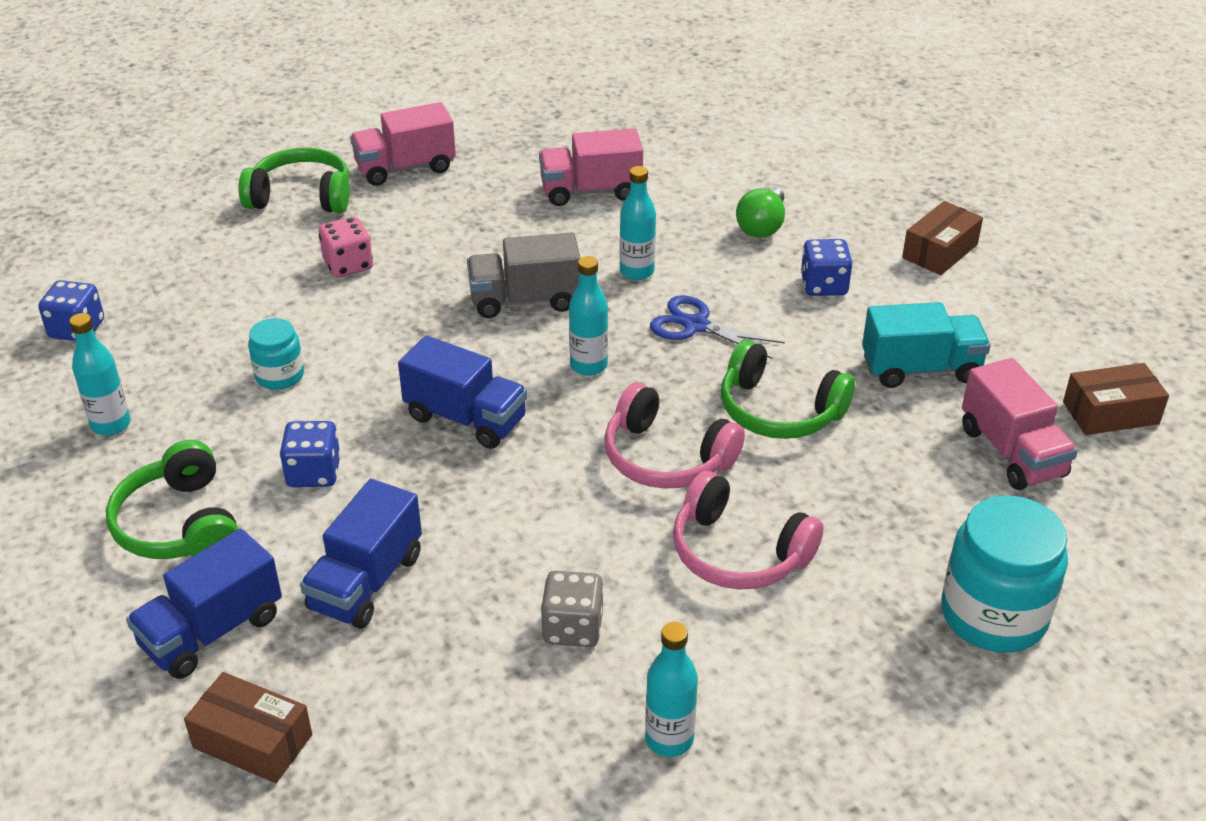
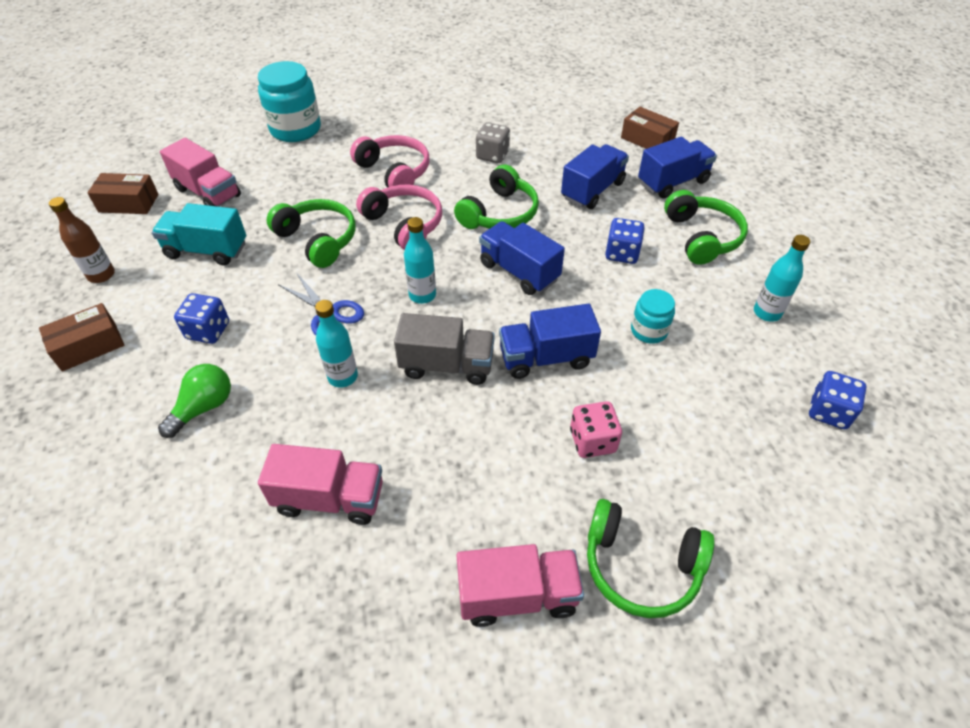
camera: 165 degrees left, 10 degrees up
turquoise bottle [645,622,698,757] -> none
pink truck [962,358,1078,490] -> pink truck turned 135 degrees clockwise [160,138,241,207]
none -> brown bottle [49,197,115,283]
none -> green headphones [454,165,539,229]
none -> blue truck [499,304,601,379]

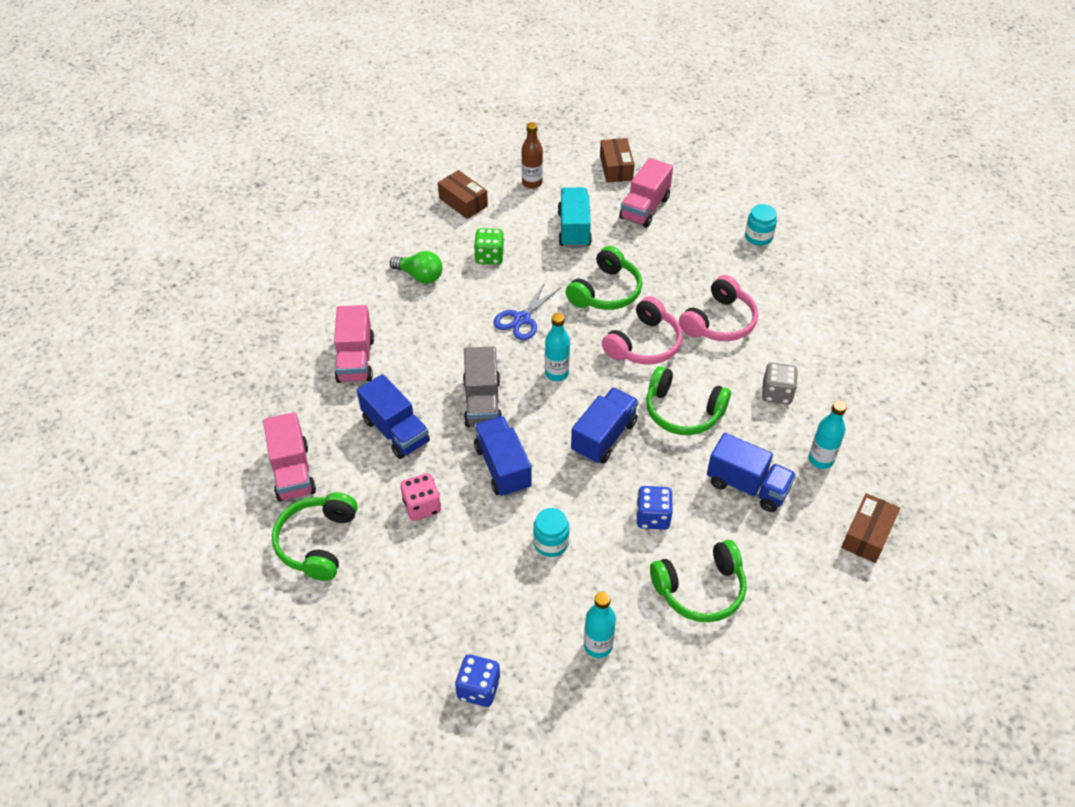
camera: 80 degrees right, 0 degrees up
blue dice [174,293,229,344] -> green dice [474,228,504,265]
turquoise jar [258,61,321,142] -> turquoise jar [745,204,777,246], size x0.55
turquoise bottle [315,300,358,388] -> turquoise bottle moved to [809,401,847,469]
blue truck [638,137,717,199] -> blue truck moved to [357,374,430,459]

